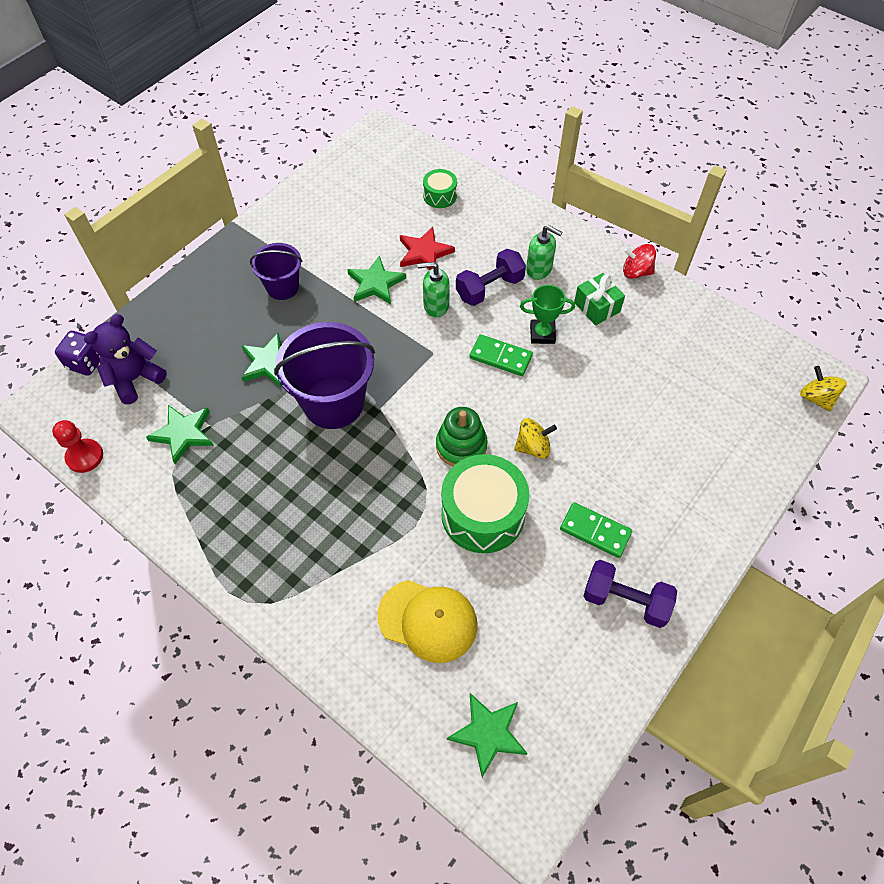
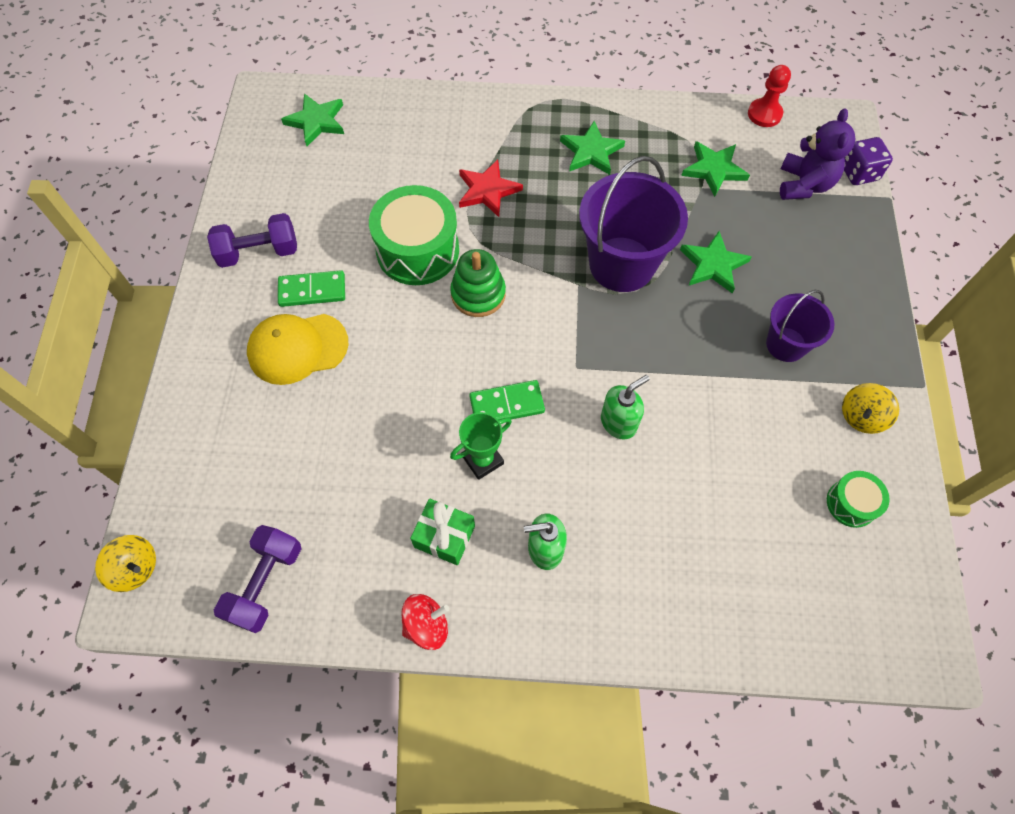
camera: 145 degrees right, 5 degrees up
green star [347,256,406,304] -> green star moved to [560,121,625,175]
yellow cap [378,580,478,663] -> yellow cap moved to [247,314,348,385]
red star [400,227,455,270] -> red star moved to [459,160,523,217]
green drum [423,169,457,208] -> green drum moved to [827,471,890,528]
purple dumbbell [456,249,526,306] -> purple dumbbell moved to [214,525,301,633]
yellow spinning top [514,418,557,459] -> yellow spinning top moved to [842,383,899,434]

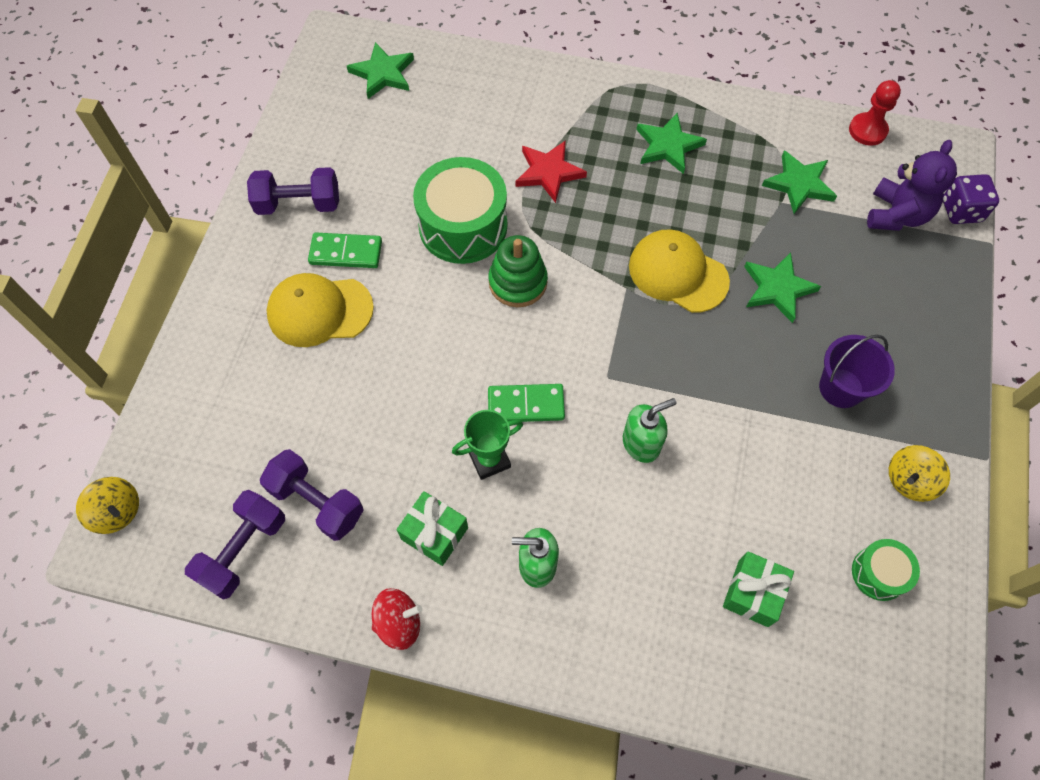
camera: 10 degrees right, 0 degrees up
purple bucket [579,156,688,292] -> yellow cap [629,229,730,313]
none -> purple dumbbell [260,449,363,541]
none -> green gift [723,552,794,627]

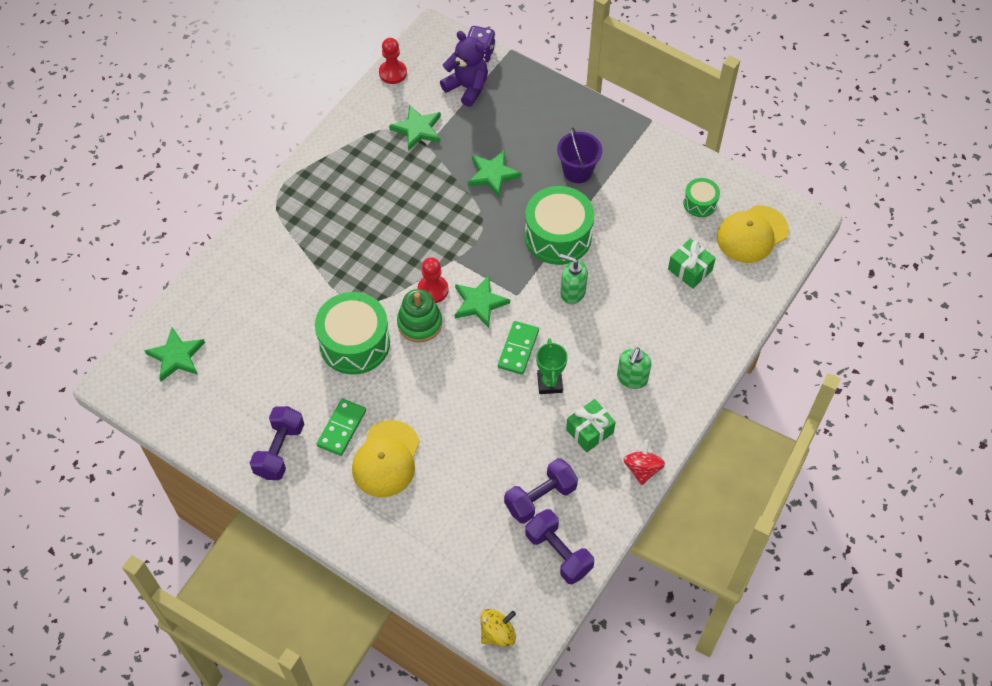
camera: 70 degrees left, 5 degrees down
red star [515,140,587,203] -> none
green soap dispenser [623,398,677,463] -> green soap dispenser turned 60 degrees counterclockwise [560,254,588,304]
yellow cap [629,229,730,313] -> yellow cap moved to [717,205,789,263]
green star [636,113,707,174] -> green star moved to [455,276,510,328]
yellow spinning top [889,445,950,502] -> none
none -> red pawn [418,257,448,303]
none -> green drum [525,186,594,265]

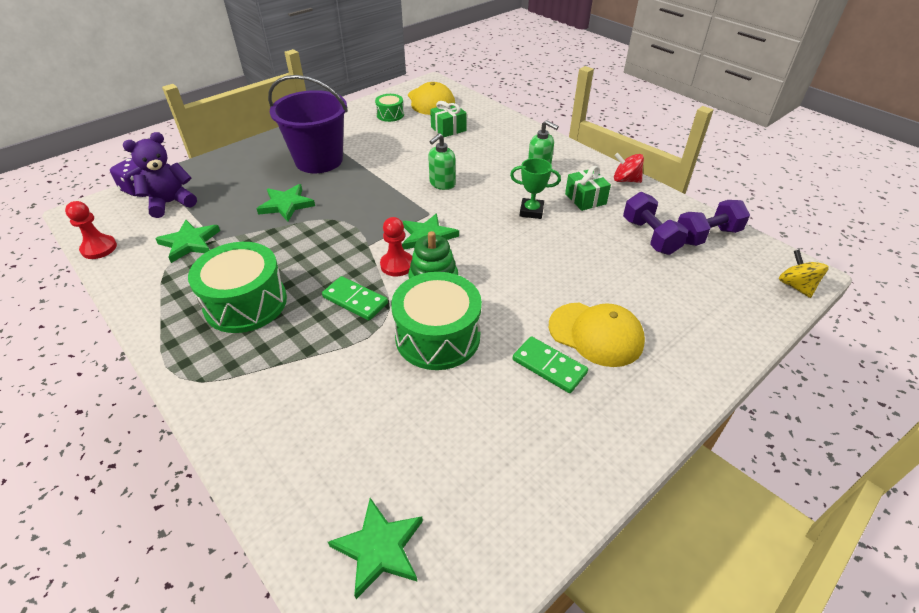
camera: 75 degrees left, 15 degrees down
purple dumbbell [250,406,304,480] -> none
green domino [498,321,539,375] -> green domino moved to [322,276,388,321]
green drum [525,186,594,265] -> green drum moved to [188,242,287,333]
purple bucket [557,127,602,183] -> purple bucket [268,75,348,173], size x1.74

